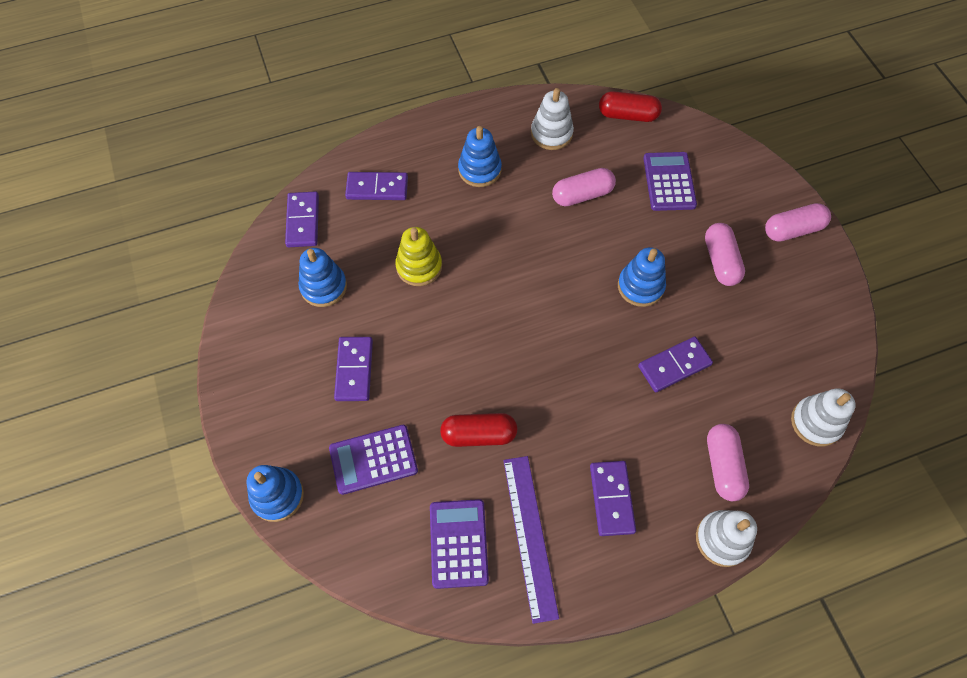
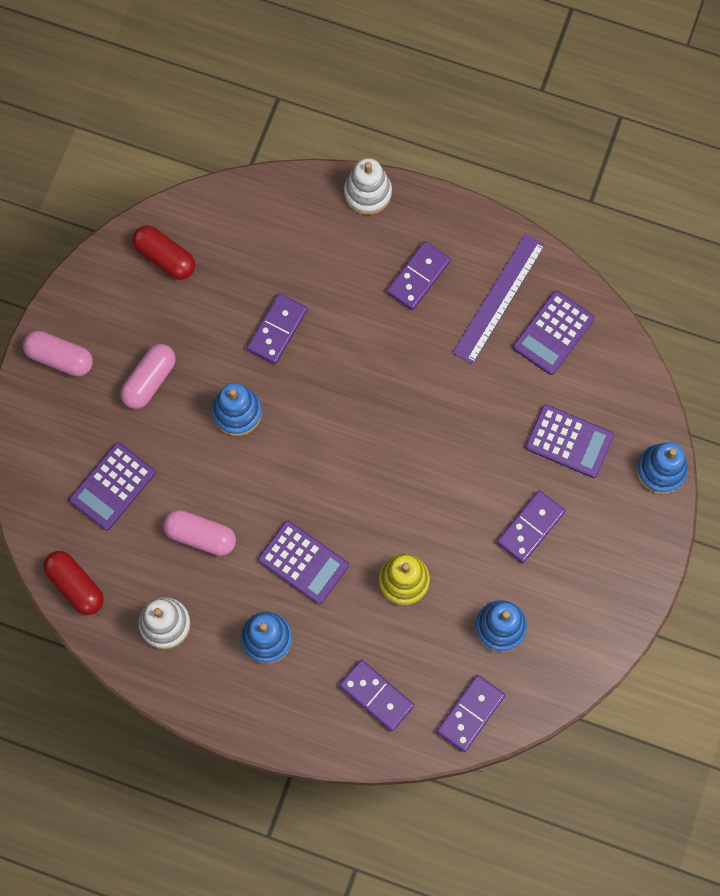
camera: 140 degrees left, 10 degrees up
red capsule [440,413,517,447] -> red capsule moved to [132,225,195,280]
purple domino [638,337,713,392] -> purple domino turned 75 degrees counterclockwise [247,293,308,364]
pink capsule [707,424,749,501] -> none
white stacking toy [791,388,856,447] -> none
none -> purple calculator [258,521,349,604]

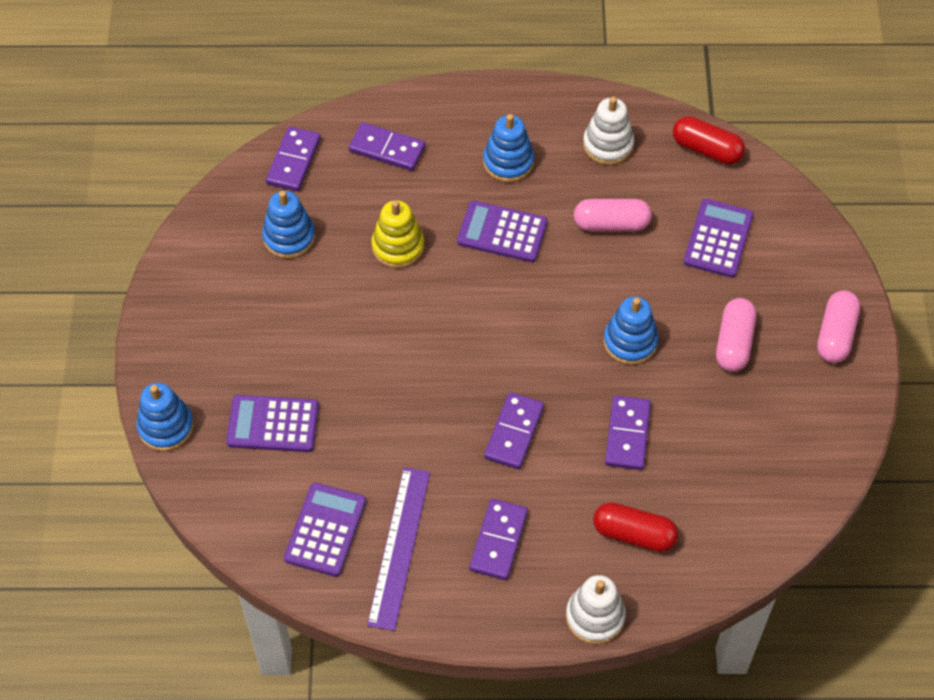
camera: 160 degrees right, 15 degrees down
pink capsule [23,331,93,377] -> pink capsule turned 75 degrees counterclockwise [817,290,860,363]
red capsule [132,225,195,280] -> red capsule moved to [593,502,679,552]
purple domino [497,490,565,563] -> purple domino moved to [484,392,544,469]

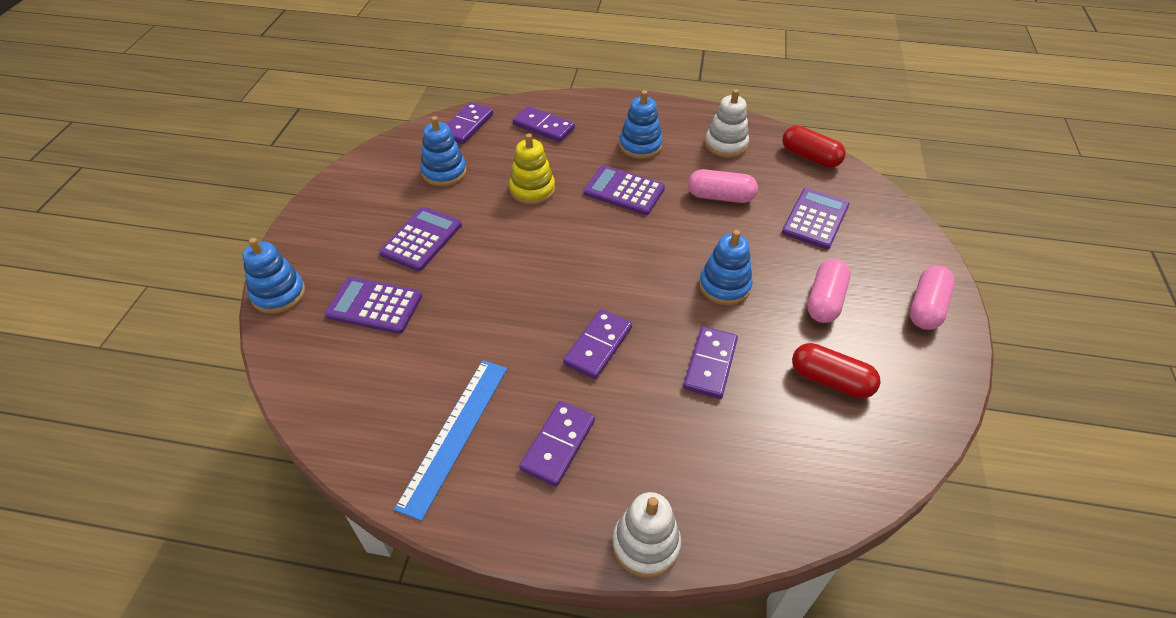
camera: 10 degrees right, 10 degrees down
purple calculator [284,483,366,577] -> purple calculator moved to [379,207,462,271]
purple ruler [367,467,430,631] -> blue ruler [394,360,507,521]
red capsule [593,502,679,552] -> red capsule moved to [792,343,881,399]

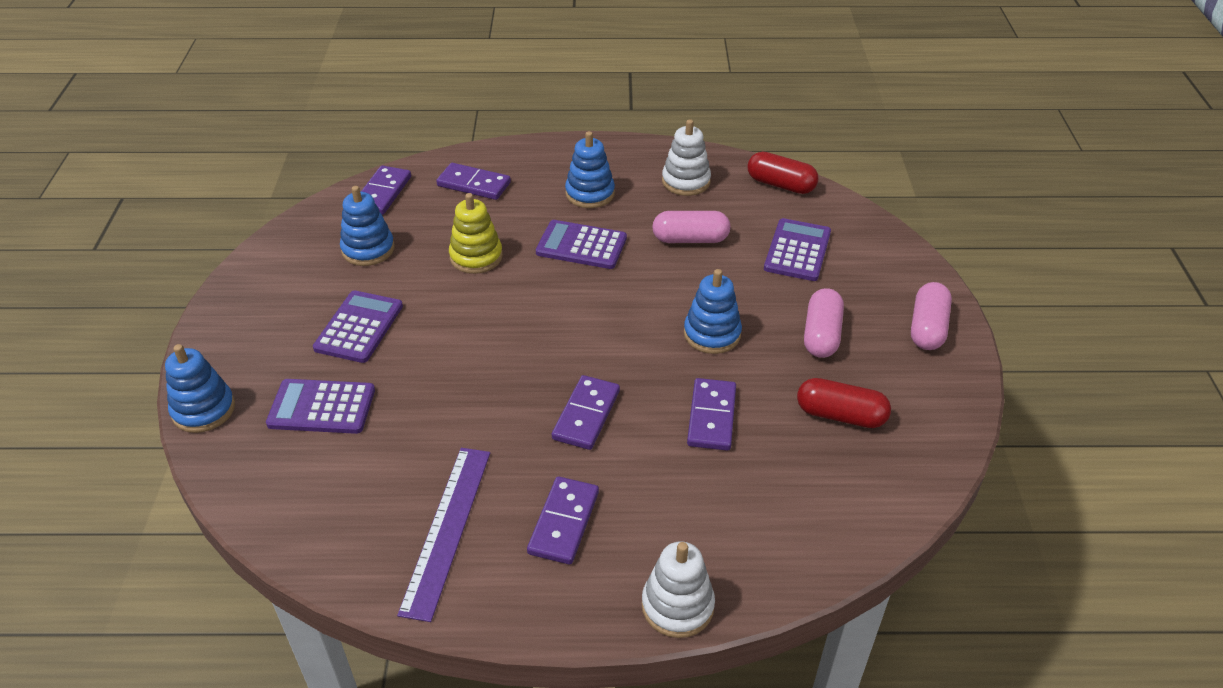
camera: 10 degrees left, 5 degrees down
blue ruler [394,360,507,521] -> purple ruler [397,448,490,622]

